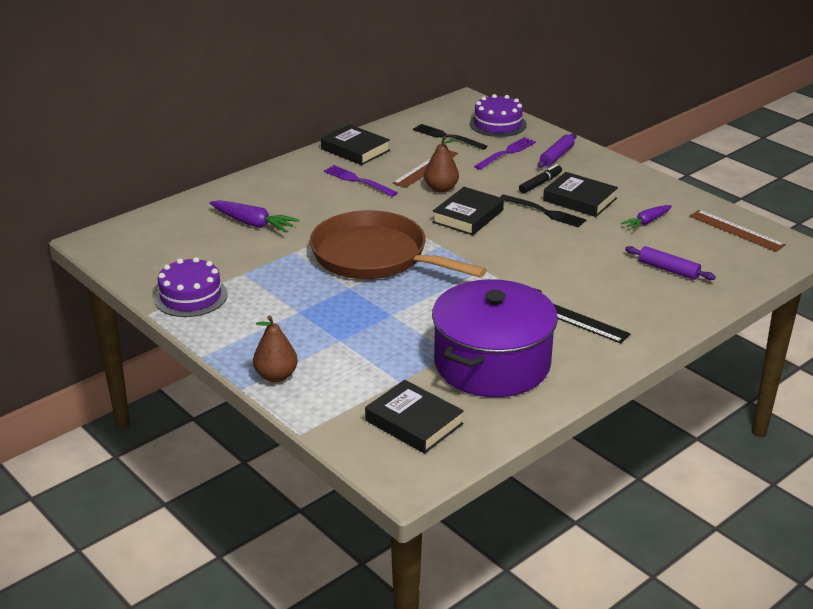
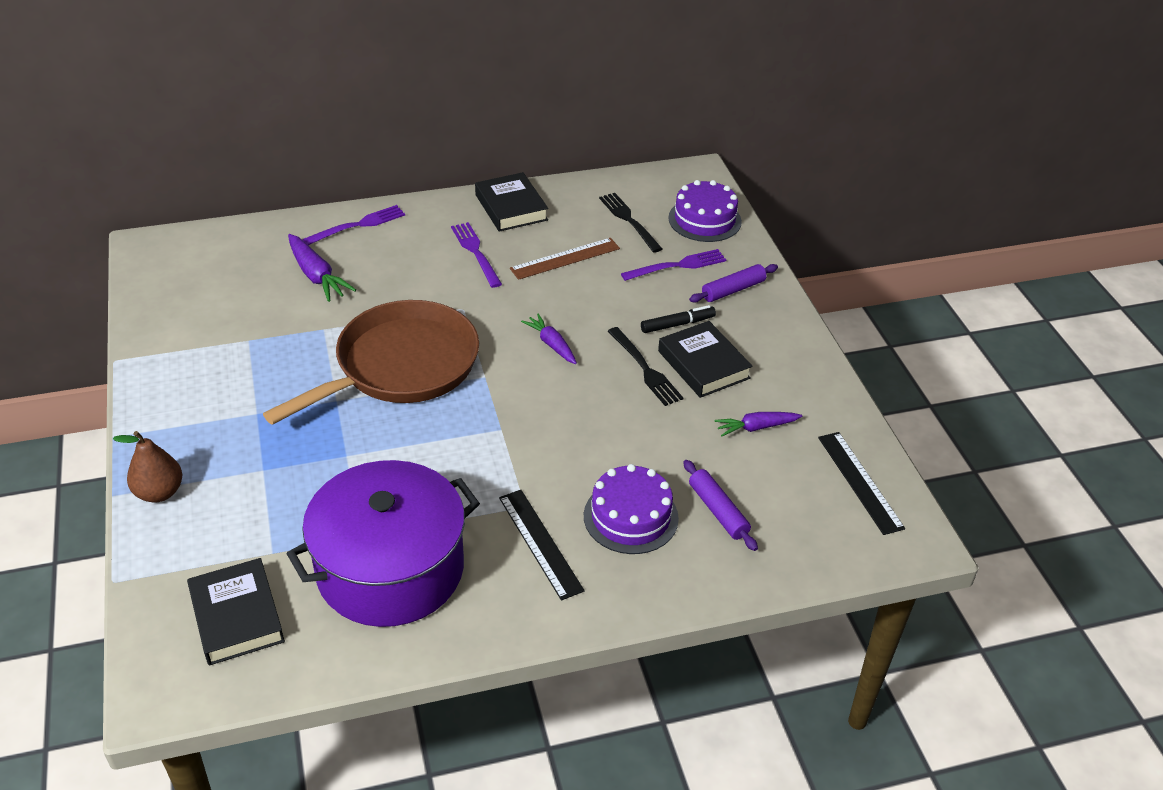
camera: 25 degrees right, 10 degrees up
purple cake [154,257,228,317] -> purple cake moved to [584,464,679,554]
brown pan [310,210,487,279] -> brown pan turned 75 degrees clockwise [263,300,479,425]
brown pear [424,136,459,193] -> none
black book [432,187,504,235] -> purple carrot [521,313,577,364]
brown ruler [690,210,786,252] -> black ruler [818,432,905,535]
none -> purple fork [302,205,405,245]

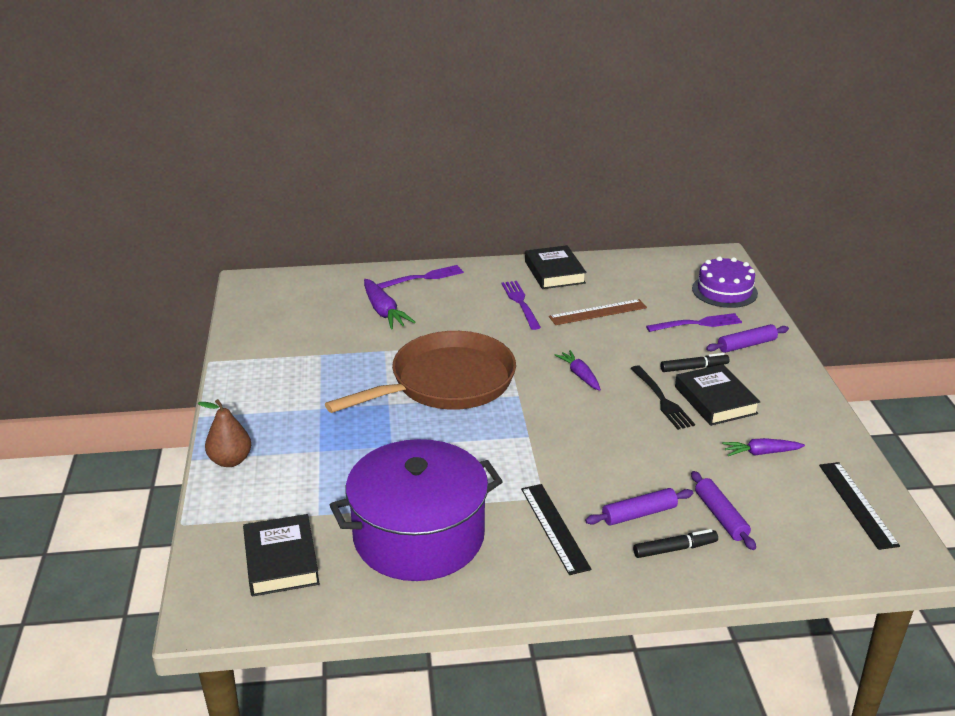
camera: 10 degrees right, 10 degrees down
purple cake [584,464,679,554] -> purple rolling pin [585,488,693,526]
black fork [599,193,662,253] -> none
none -> black marker [633,529,718,558]

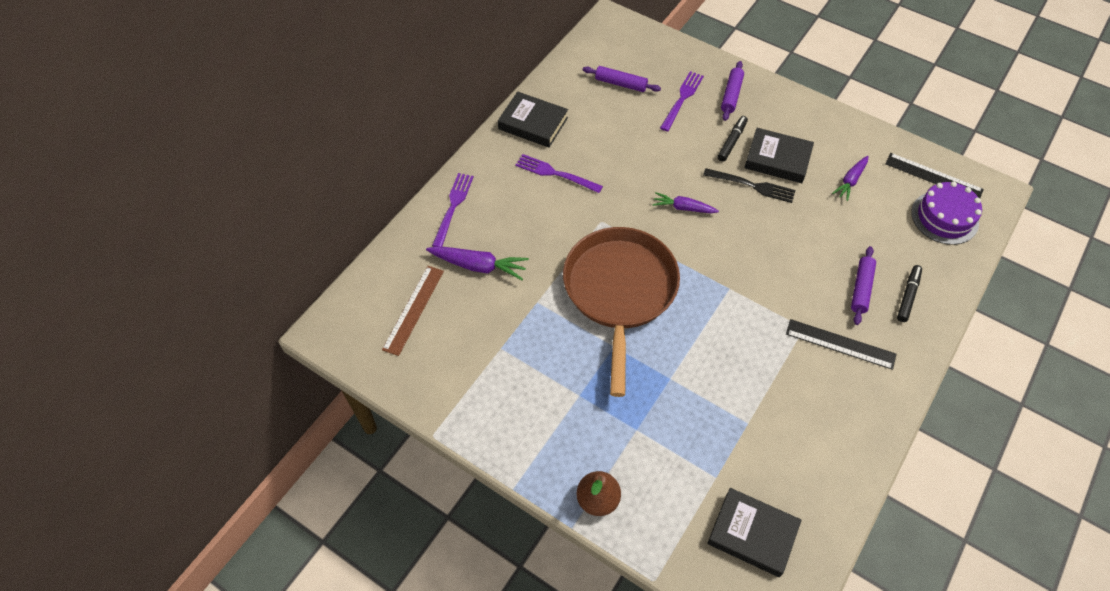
camera: 50 degrees left, 25 degrees up
purple pot [330,439,503,581] -> none
brown ruler [549,299,647,325] -> brown ruler moved to [382,266,444,356]
purple rolling pin [691,471,756,550] -> purple rolling pin moved to [583,66,661,92]
purple cake [692,256,758,308] -> purple cake moved to [911,181,982,245]

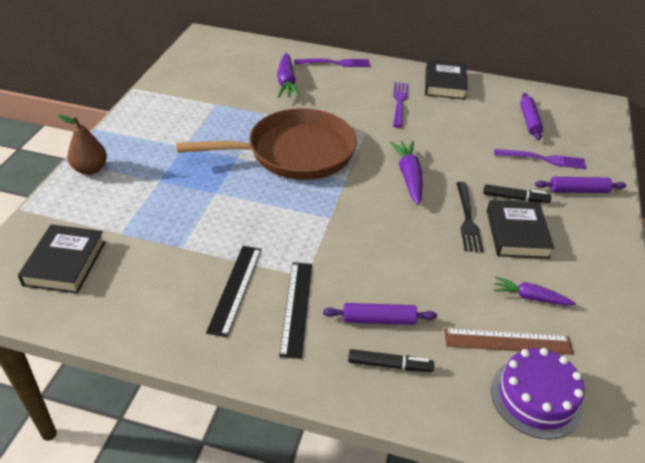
camera: 70 degrees right, 15 degrees down
brown ruler [382,266,444,356] -> brown ruler moved to [444,328,574,355]
purple carrot [652,192,719,213] -> purple carrot [390,141,423,205], size x1.50
black ruler [885,153,984,198] -> black ruler moved to [206,246,261,337]

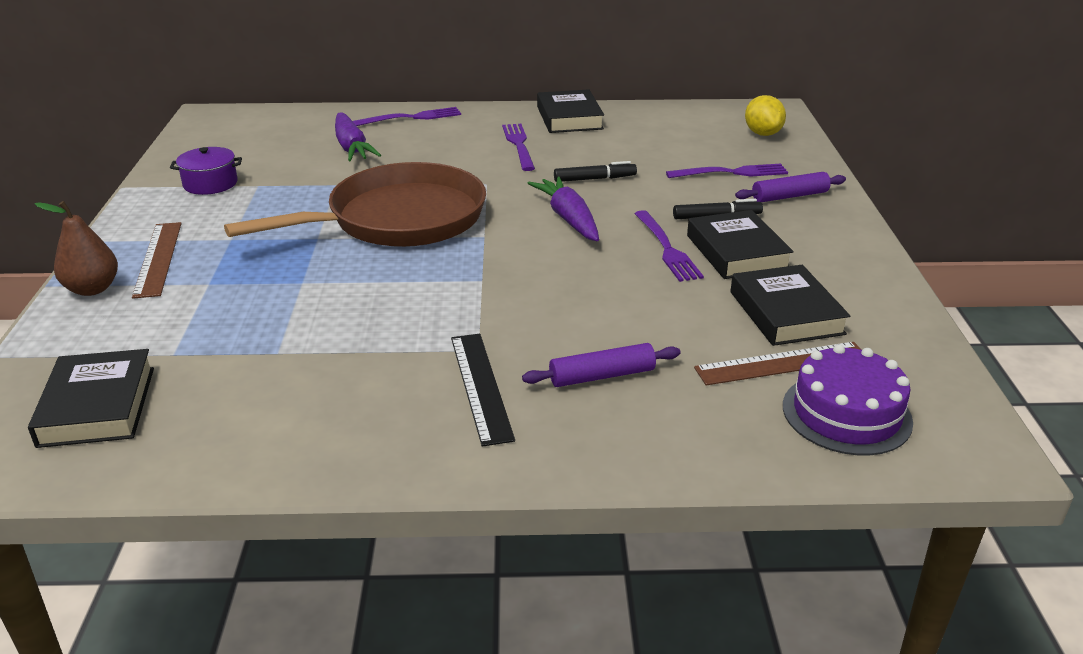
camera: 15 degrees left, 10 degrees down
black ruler [206,246,261,337] -> none
black marker [348,349,434,372] -> black marker moved to [554,161,637,182]
black fork [456,182,483,252] -> purple fork [634,210,704,282]
purple carrot [493,276,576,305] -> black book [731,265,850,346]
purple rolling pin [520,93,543,140] -> none
none -> brown ruler [132,222,182,299]
none -> purple pot [170,147,242,195]
none -> yellow lemon [745,95,786,136]

